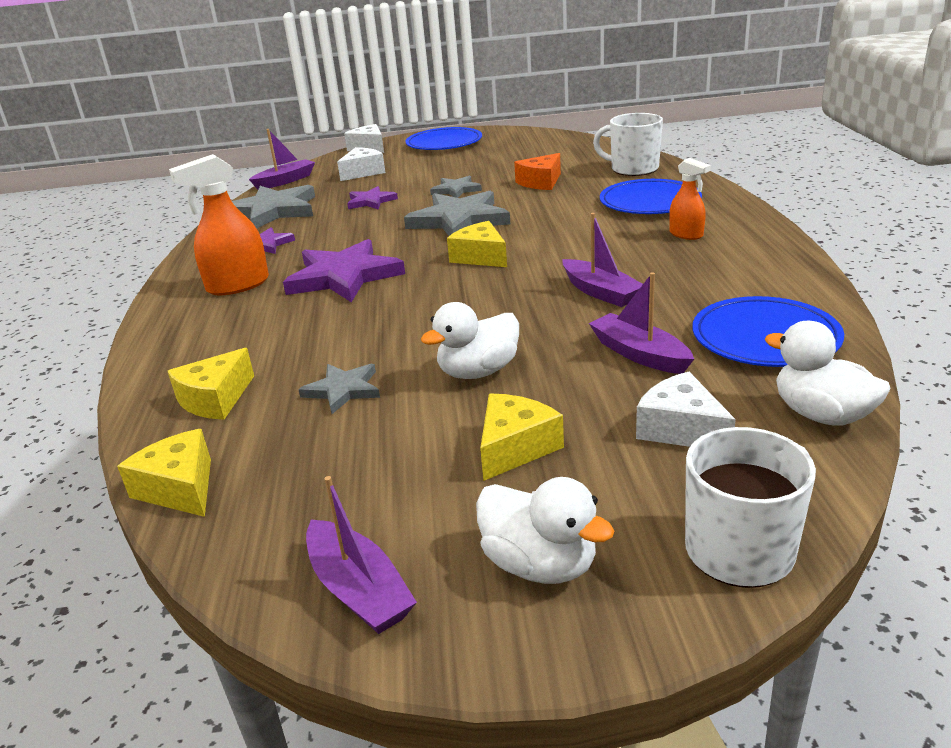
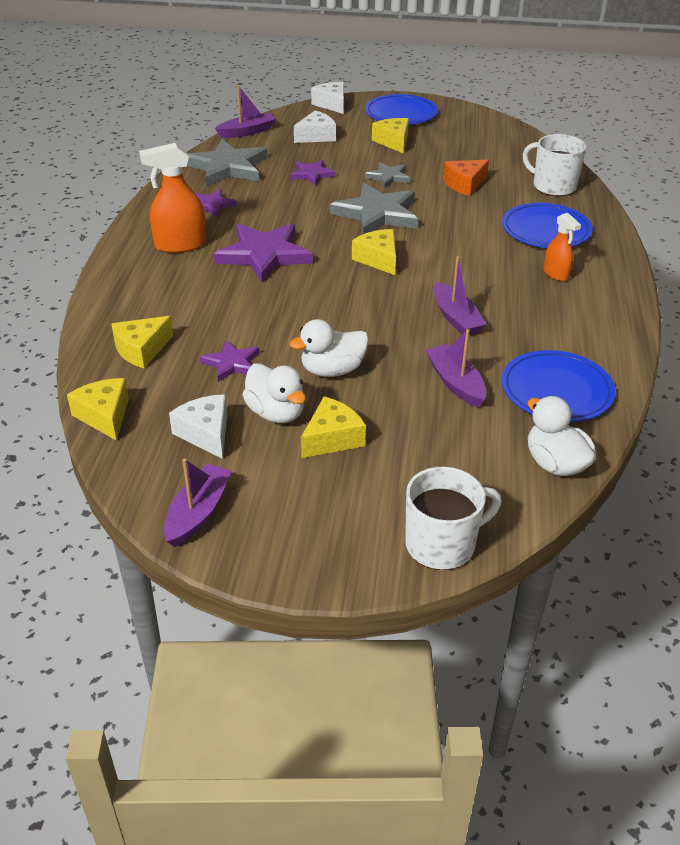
camera: 10 degrees right, 10 degrees up
grey star [298,364,380,414] -> purple star [200,340,260,382]
purple boat [306,476,417,634] -> purple boat turned 135 degrees counterclockwise [164,458,232,547]
white duck [476,477,614,584] -> white duck moved to [242,364,306,423]
white cheese [636,372,736,447] -> white cheese moved to [169,395,227,459]
none -> yellow cheese [372,118,409,153]

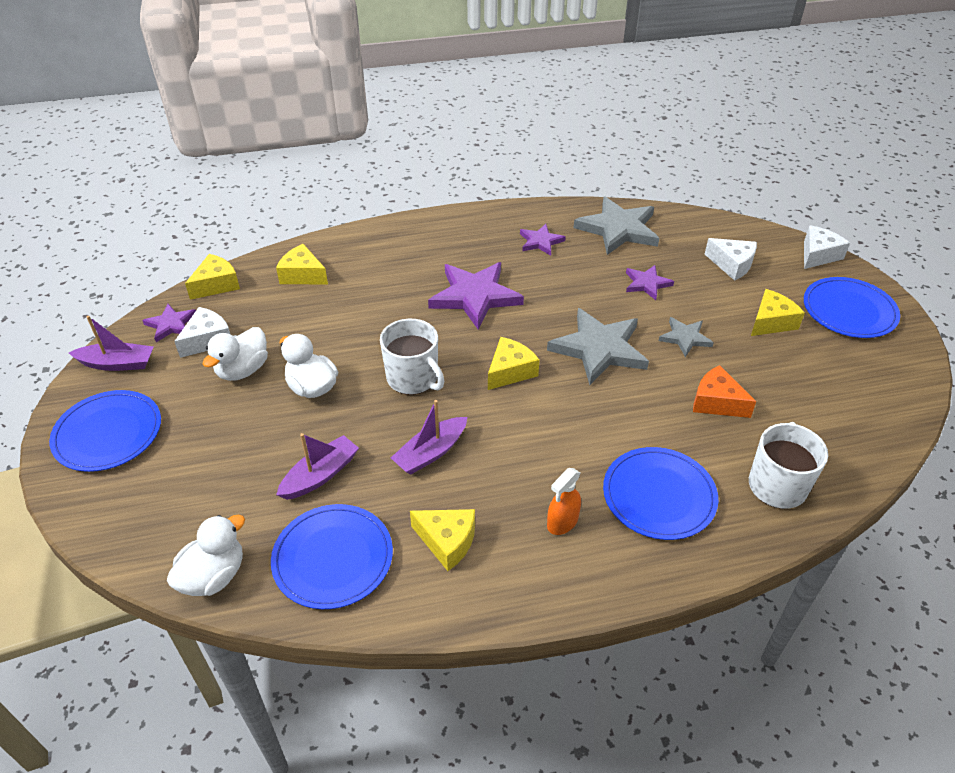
camera: 70 degrees right, 5 degrees up
orange spray bottle [139,143,206,253] -> none
purple star [200,340,260,382] -> purple star moved to [142,304,196,342]
purple boat [215,85,276,138] -> none
yellow cheese [301,396,366,458] -> yellow cheese moved to [410,509,475,571]
white mug [405,467,501,570] -> white mug moved to [380,319,445,395]
none -> blue plate [49,390,161,472]

